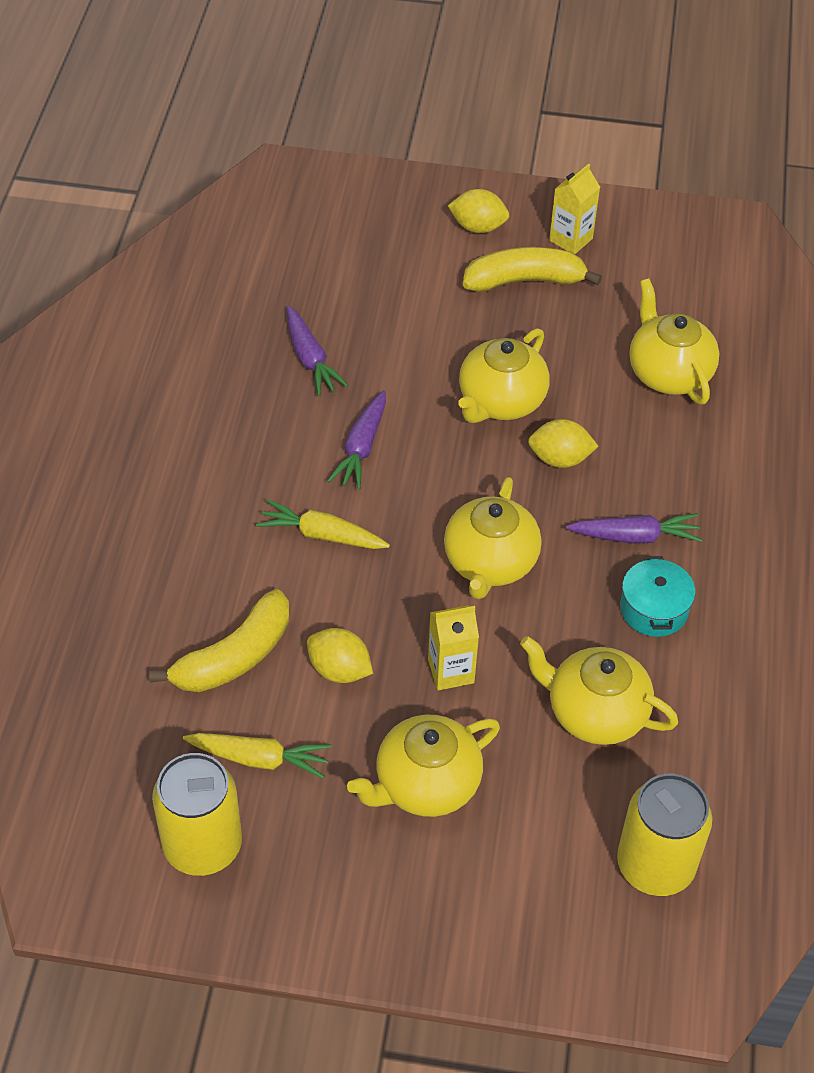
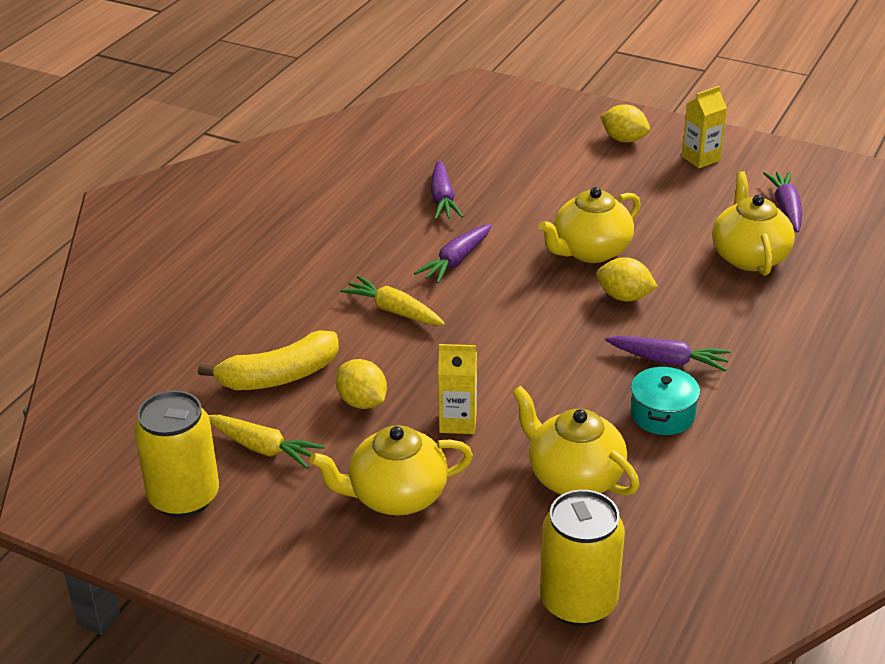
camera: 20 degrees right, 15 degrees down
yellow teapot [444,477,542,599] -> none
yellow banana [463,247,602,292] -> none
none -> purple carrot [763,171,802,233]

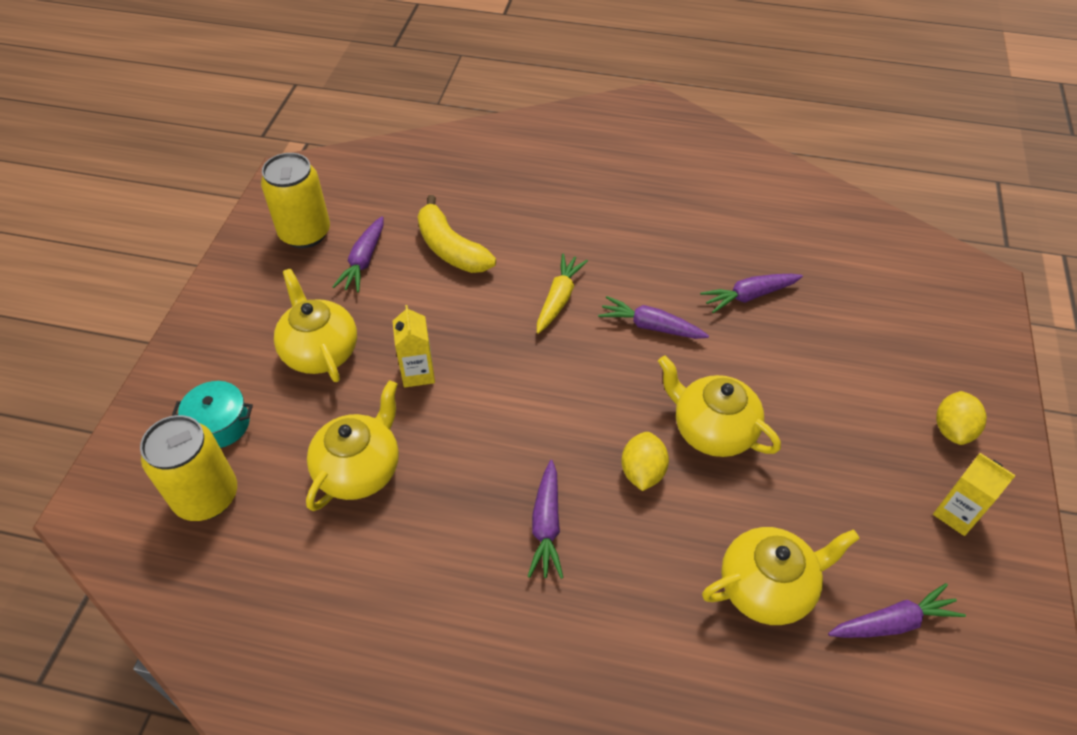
camera: 75 degrees right, 15 degrees up
yellow carrot [208,415,325,469] -> purple carrot [333,216,384,292]
yellow lemon [336,359,387,409] -> none
turquoise pot [630,366,700,435] -> turquoise pot moved to [172,381,253,448]

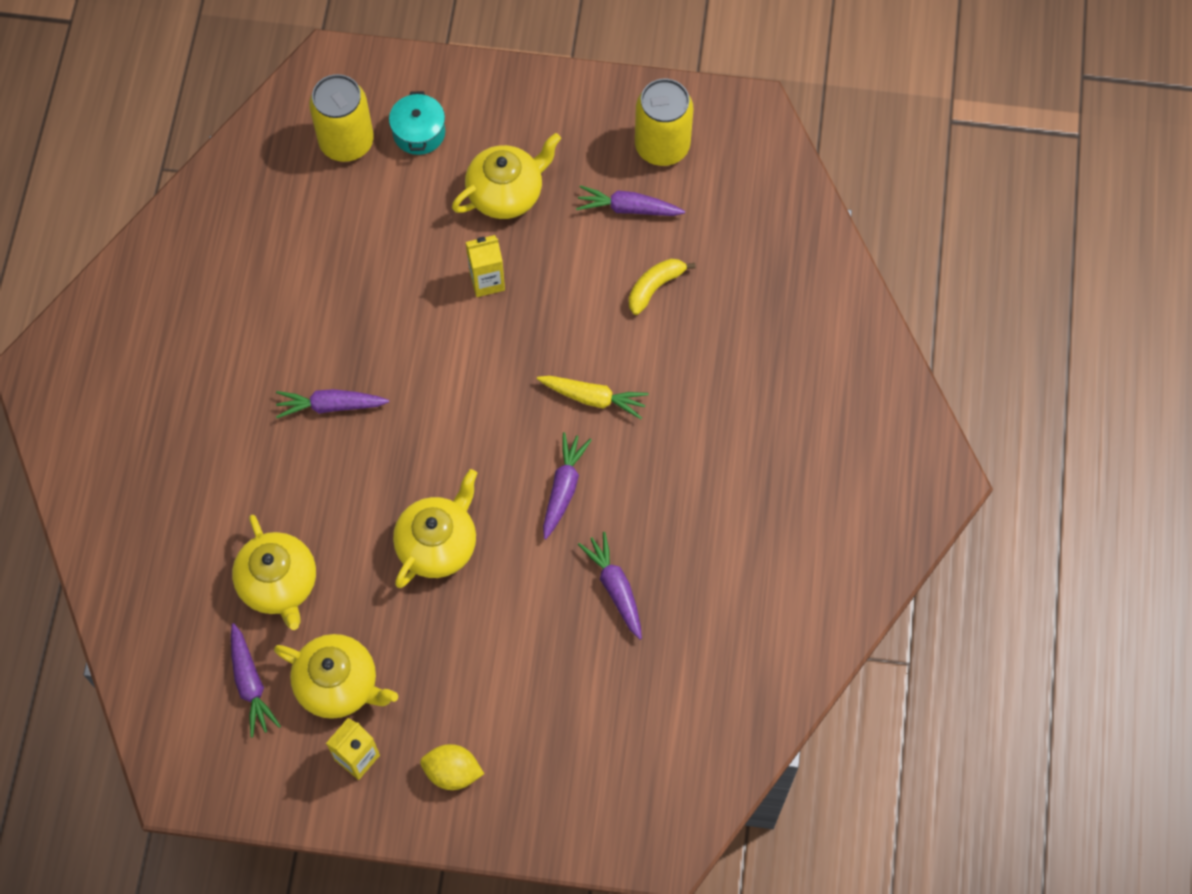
camera: 85 degrees right, 15 degrees up
yellow teapot [306,380,399,511] -> yellow teapot moved to [274,634,398,719]
yellow banana [418,195,496,273] -> yellow banana [629,259,696,315], size x0.65
yellow lemon [621,432,669,491] -> none

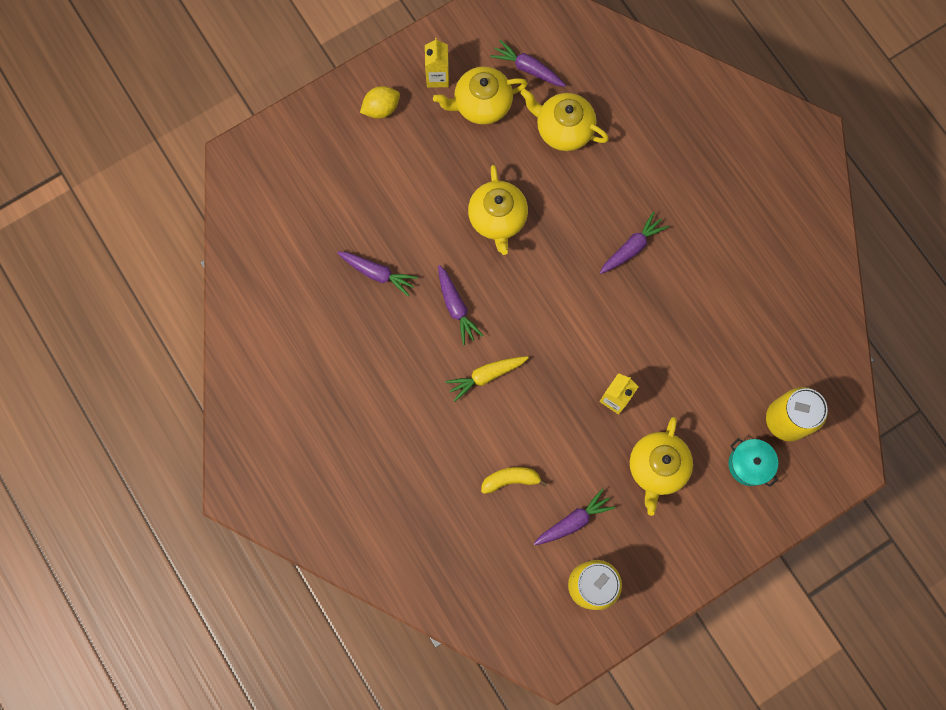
camera: 140 degrees right, 10 degrees up
yellow banana [629,259,696,315] -> yellow banana turned 105 degrees counterclockwise [481,467,548,494]

